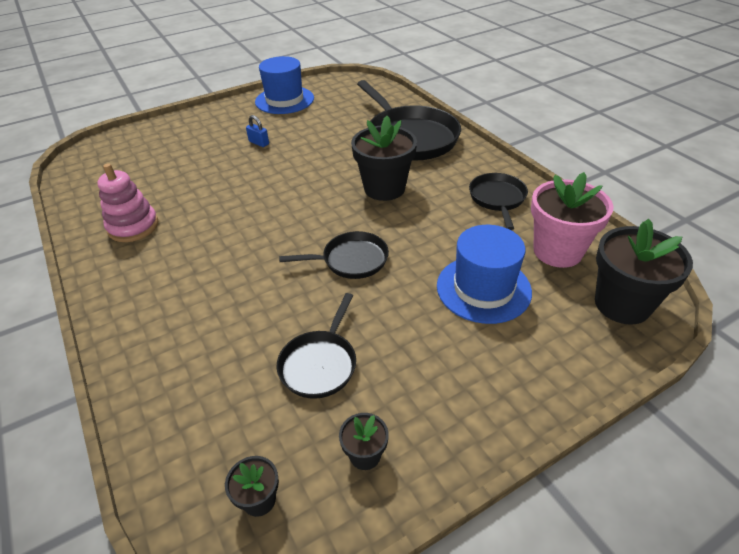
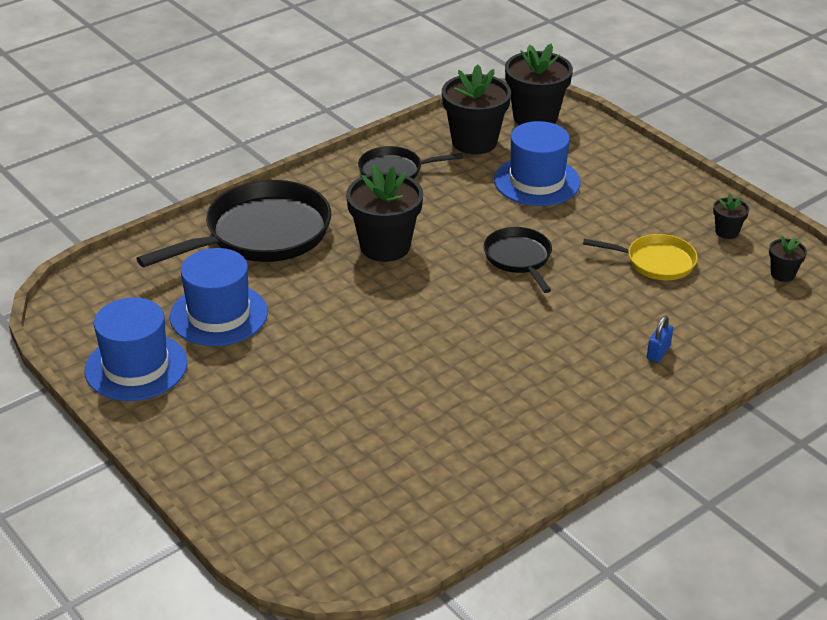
camera: 100 degrees left, 5 degrees down
pink stacking toy [97,164,158,242] -> none
blue padlock [246,115,269,147] -> blue padlock moved to [647,316,673,362]
black pan [277,293,356,399] -> yellow pan [583,234,698,280]
pink flower pot [531,172,613,268] -> black flower pot [442,64,511,154]
none -> blue hat [170,248,268,346]

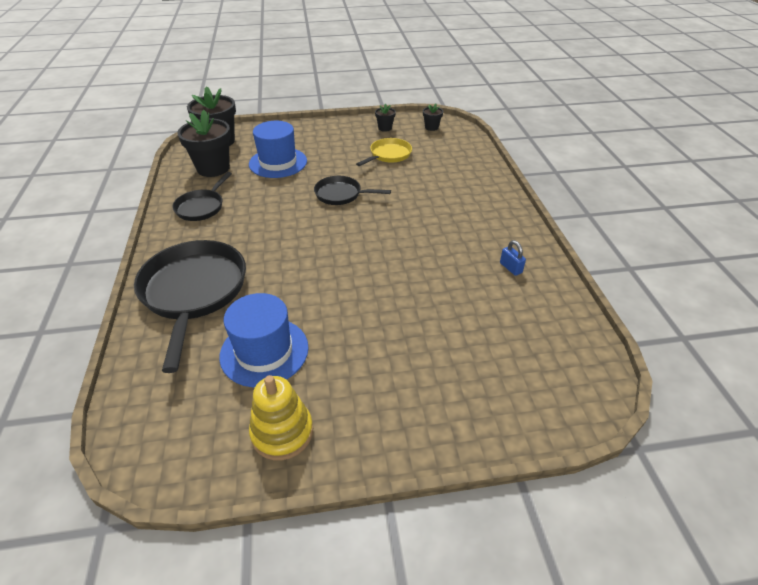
camera: 60 degrees left, 5 degrees up
blue hat [84,297,187,401] -> yellow stacking toy [249,375,313,460]
black flower pot [346,165,423,262] -> none
blue padlock [647,316,673,362] -> blue padlock moved to [500,240,526,276]

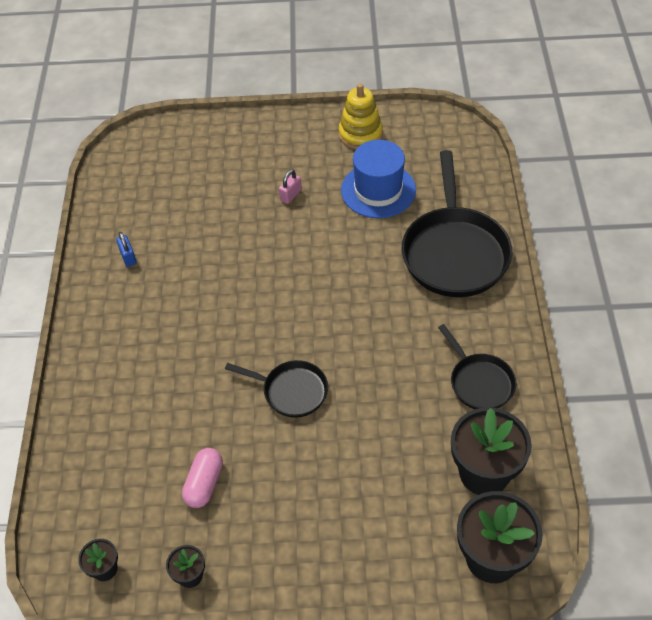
camera: 170 degrees left, 10 degrees up
black pan [172,172,232,221] -> black pan turned 120 degrees clockwise [438,324,516,409]
blue hat [249,121,307,178] -> none
yellow pan [356,138,412,166] -> pink capsule [182,448,223,508]
none -> pink padlock [279,170,302,204]

